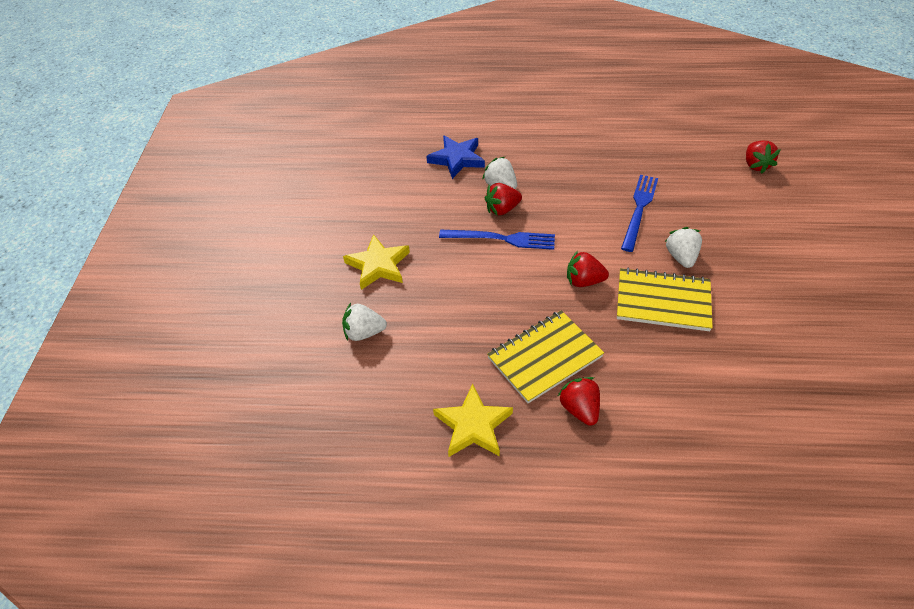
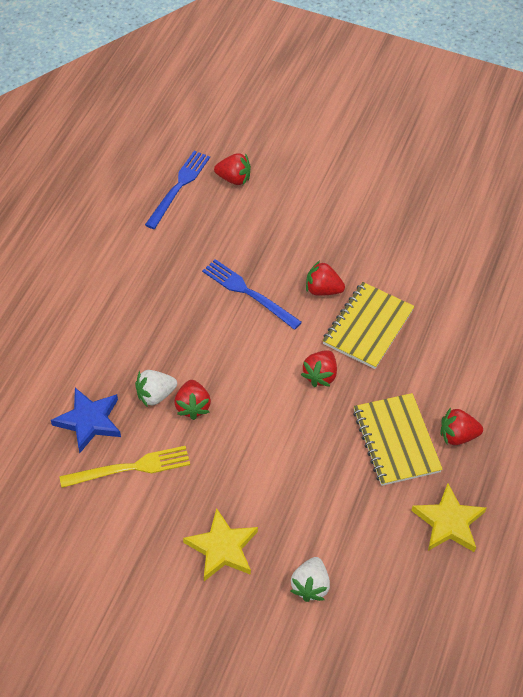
camera: 75 degrees left, 5 degrees up
blue fork [439,230,555,250] -> blue fork moved to [145,151,210,229]
white strawberry [665,227,702,268] -> red strawberry [306,261,345,296]
none -> yellow fork [59,446,190,488]

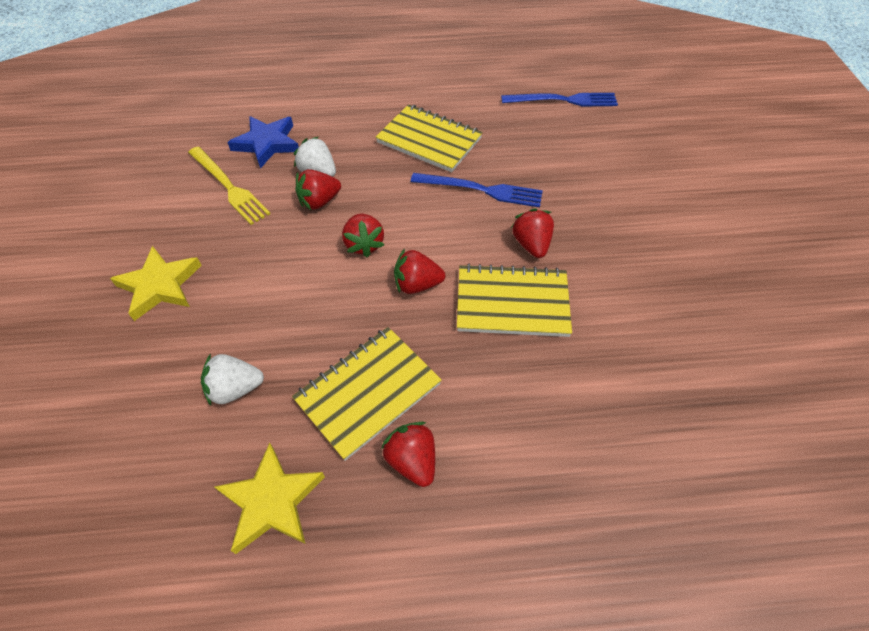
camera: 65 degrees right, 0 degrees up
blue fork [202,259,302,330] -> blue fork turned 90 degrees clockwise [411,173,543,207]
red strawberry [214,153,251,185] -> red strawberry moved to [342,214,384,258]
white strawberry [290,557,330,602] -> white strawberry moved to [201,353,264,406]
none -> yellow notebook [375,104,483,172]

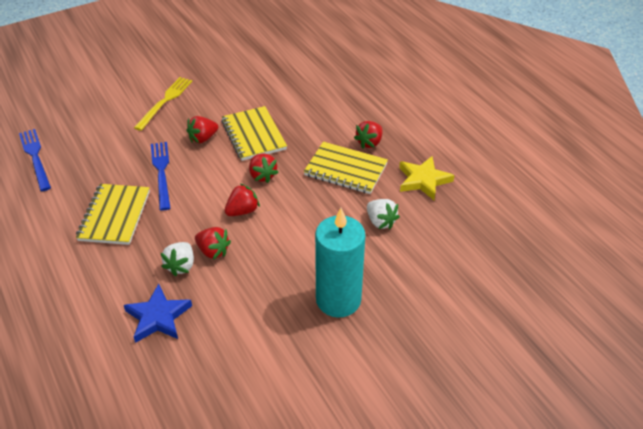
camera: 115 degrees left, 10 degrees down
yellow star [110,246,202,321] -> turquoise candle [315,208,365,317]
yellow fork [188,147,270,225] -> yellow fork moved to [134,77,192,131]

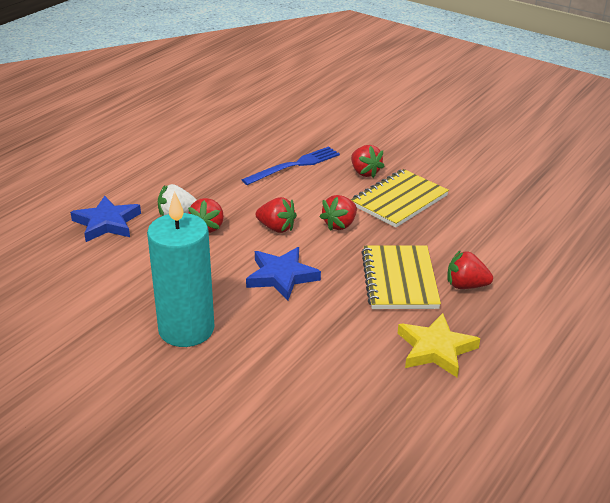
camera: 65 degrees right, 10 degrees down
blue fork [19,129,51,191] -> none
yellow notebook [76,184,150,245] -> none
yellow fork [134,77,192,131] -> none
red strawberry [186,116,218,143] -> red strawberry turned 150 degrees counterclockwise [351,145,385,178]
white strawberry [367,199,400,229] -> none
none -> blue star [246,247,321,301]

